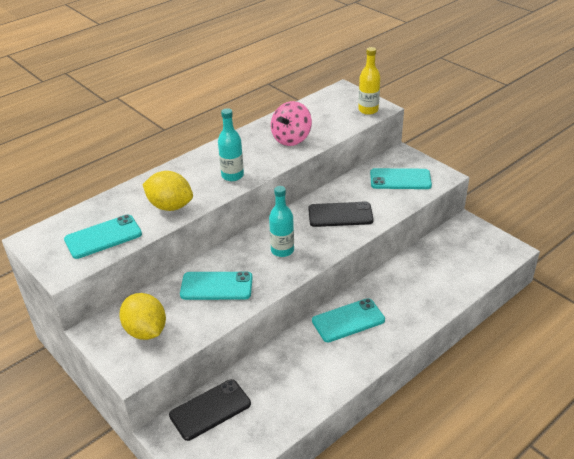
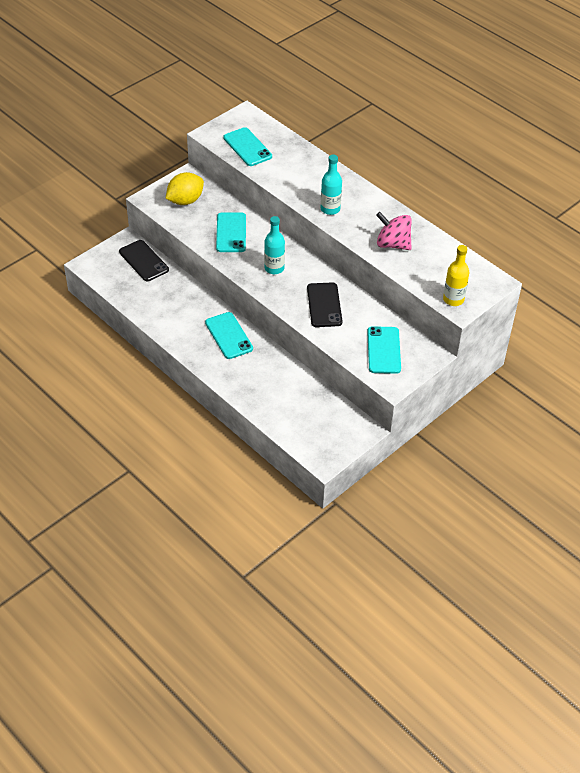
camera: 85 degrees right, 10 degrees up
yellow lemon [142,171,193,211] -> none

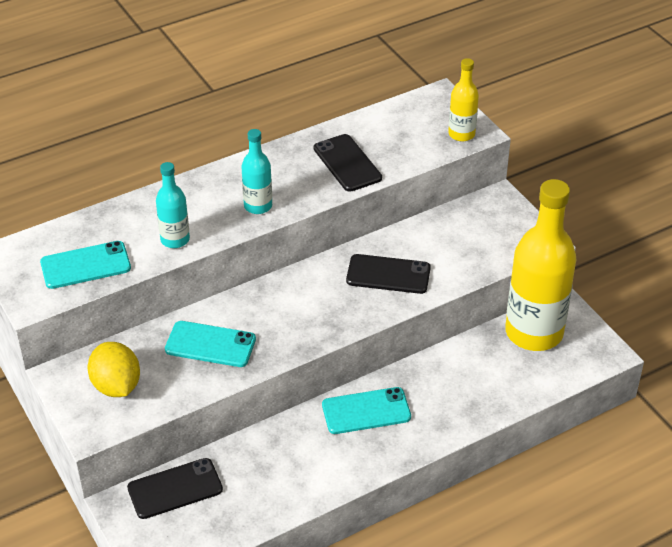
camera: 75 degrees left, 5 degrees down
turquoise bottle [264,216,285,274] -> turquoise bottle moved to [156,162,190,248]
turquoise phone [367,326,401,374] -> none
pink spinning top [376,212,412,250] -> black phone [314,134,382,192]
none -> yellow bottle [505,179,576,351]

